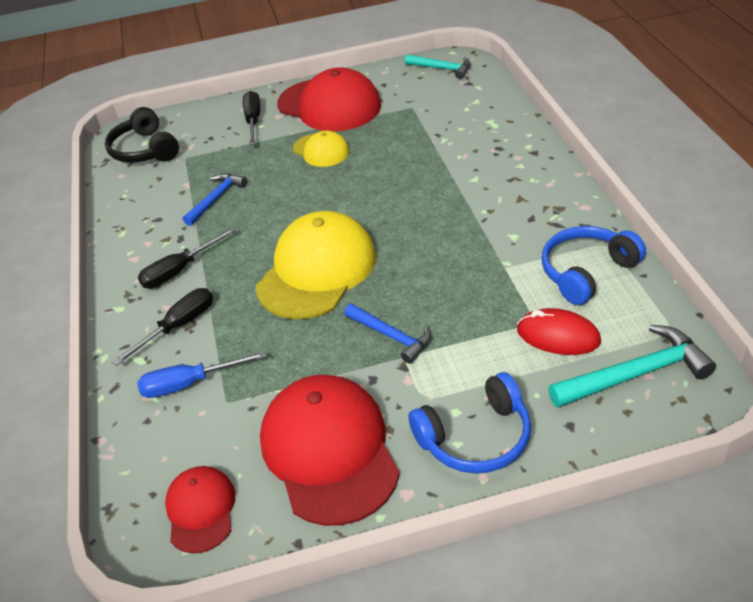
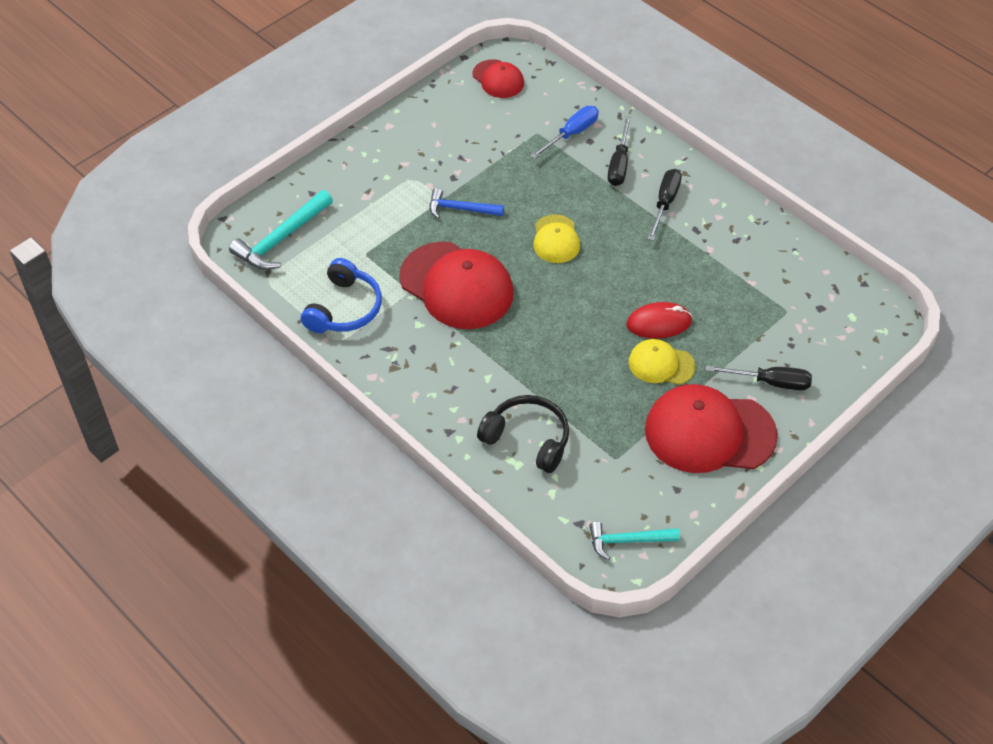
camera: 145 degrees right, 10 degrees up
black headphones [105,107,179,163] -> black headphones moved to [477,395,569,473]
blue hammer [183,173,247,226] -> none
black screwdriver [243,91,261,145] -> black screwdriver turned 45 degrees counterclockwise [706,365,812,390]
yellow cap [256,211,376,319] -> yellow cap [533,214,580,263], size x0.53
red cap [260,375,400,526] -> red cap moved to [399,242,514,329]
blue headphones [409,372,531,474] -> none
red mouse [517,308,601,355] -> red mouse moved to [627,302,692,339]

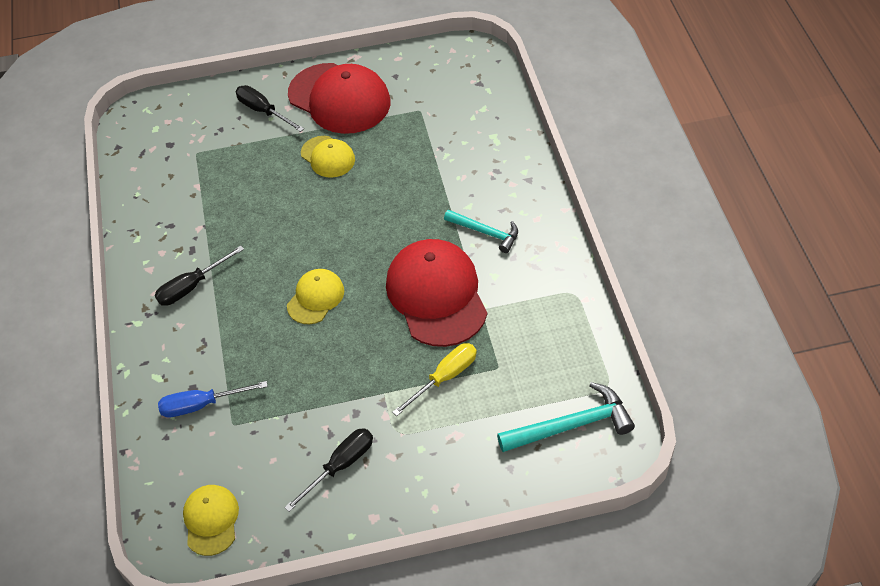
camera: 145 degrees left, 0 degrees up
blue headphones [301,258,382,333] -> none
blue hammer [430,188,504,218] -> none
red cap [472,59,524,98] -> yellow cap [183,485,239,556]
black headphones [477,395,569,473] -> none
turquoise hammer [589,521,680,560] -> turquoise hammer moved to [444,210,518,253]
black screwdriver [608,116,631,186] -> black screwdriver moved to [284,428,373,512]
red mouse [627,302,692,339] -> none
none -> yellow screwdriver [392,343,477,416]

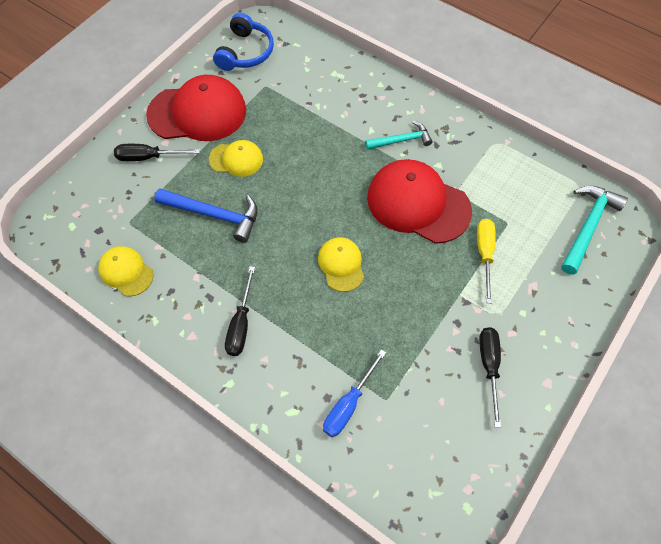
camera: 45 degrees left, 10 degrees up
yellow cap [183,485,239,556] -> yellow cap moved to [98,246,154,297]
none -> blue hammer [155,188,258,243]
none -> blue headphones [213,13,274,71]

